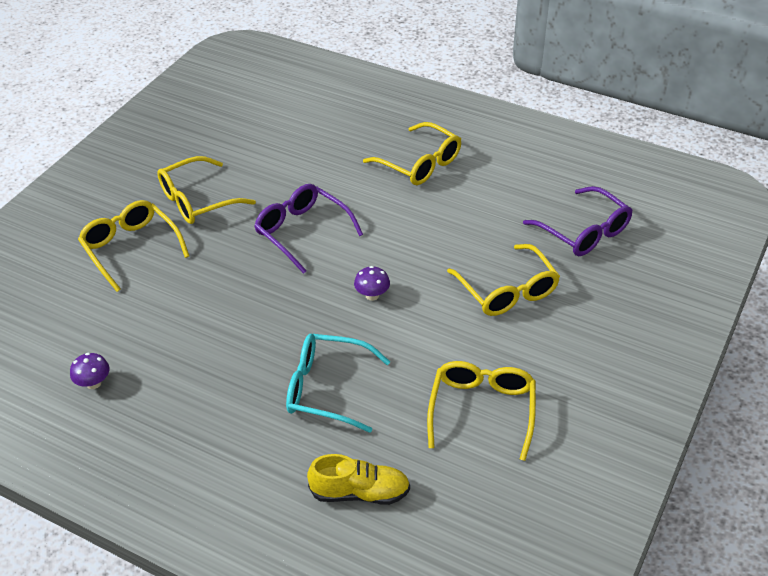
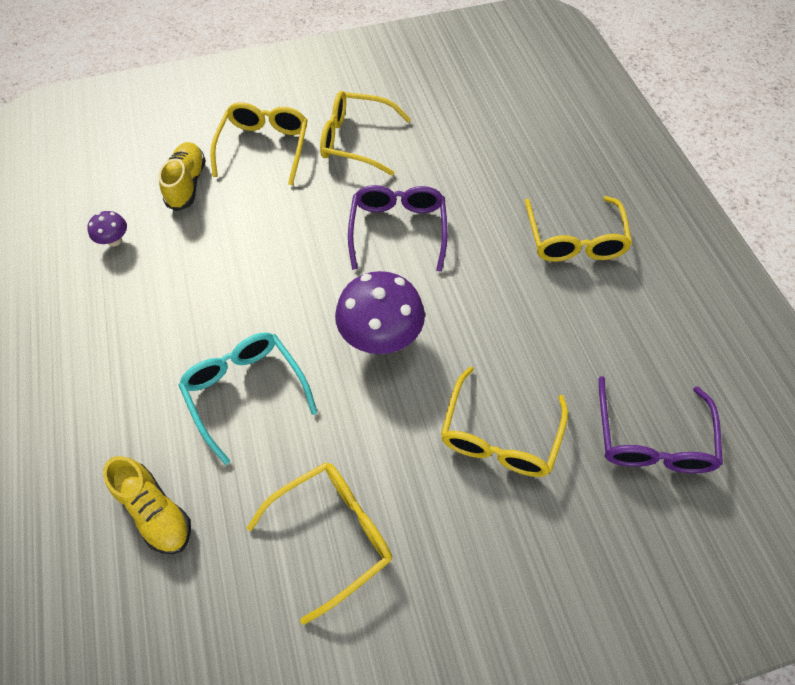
camera: 45 degrees right, 15 degrees up
purple mushroom [354,266,390,301] -> purple mushroom [335,271,425,354], size x2.11
none -> yellow shoe [158,142,206,211]

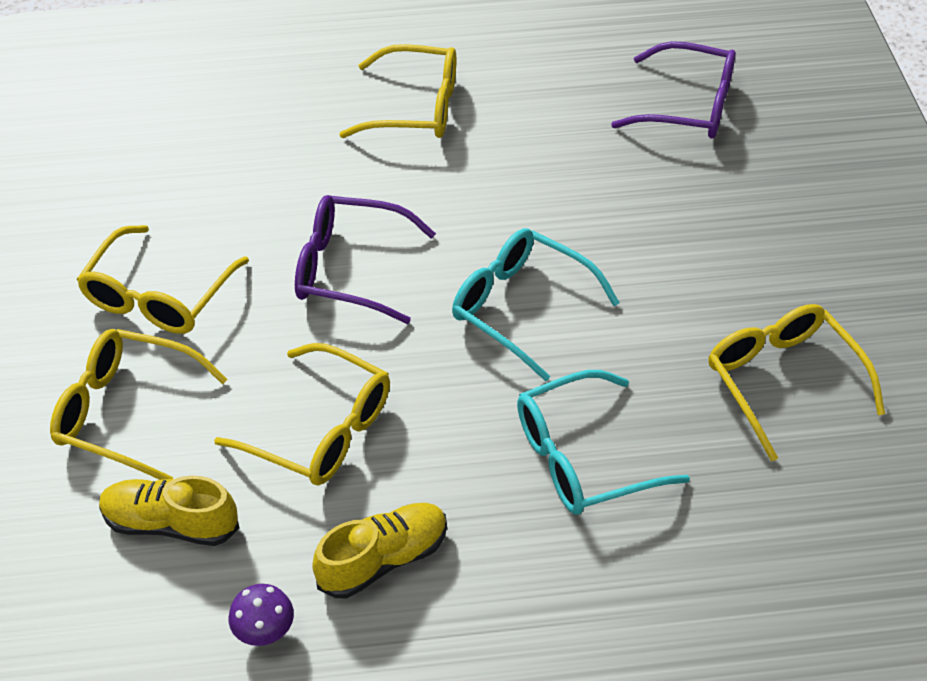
camera: 80 degrees left, 10 degrees down
yellow shoe [103,456,191,554] -> yellow shoe moved to [312,503,447,598]
purple mushroom [335,271,425,354] -> turquoise glasses [452,228,620,381]
yellow glasses [441,366,568,477] -> yellow glasses moved to [214,343,390,486]

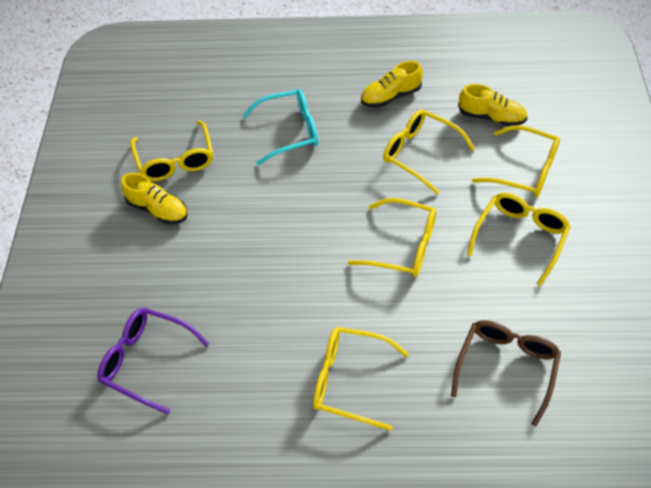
camera: 170 degrees left, 5 degrees up
purple mushroom [229,584,294,646] -> none
purple glasses [295,195,436,324] -> yellow glasses [348,198,436,277]
turquoise glasses [452,228,620,381] -> none
none -> yellow shoe [121,173,188,224]
none -> brown glasses [451,320,561,427]

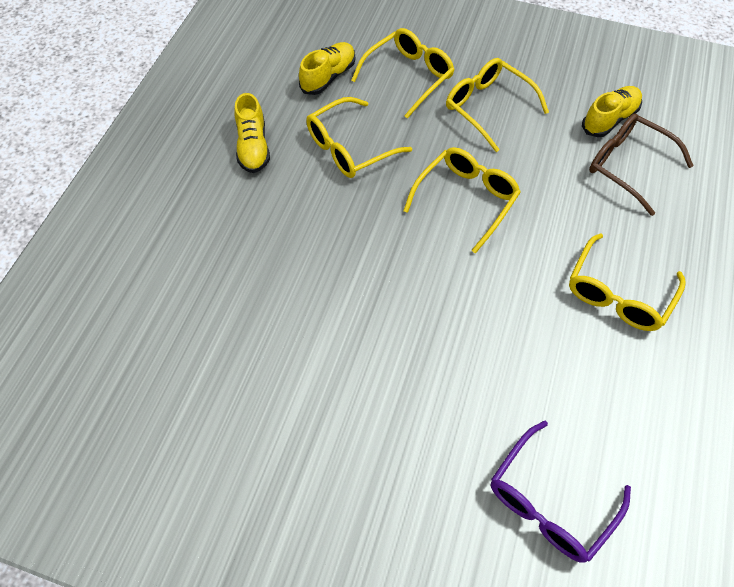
camera: 75 degrees left, 5 degrees up
yellow shoe [121,173,188,224] -> yellow shoe moved to [582,86,642,137]
yellow glasses [130,120,213,181] -> none
turquoise glasses [242,89,318,165] -> none

